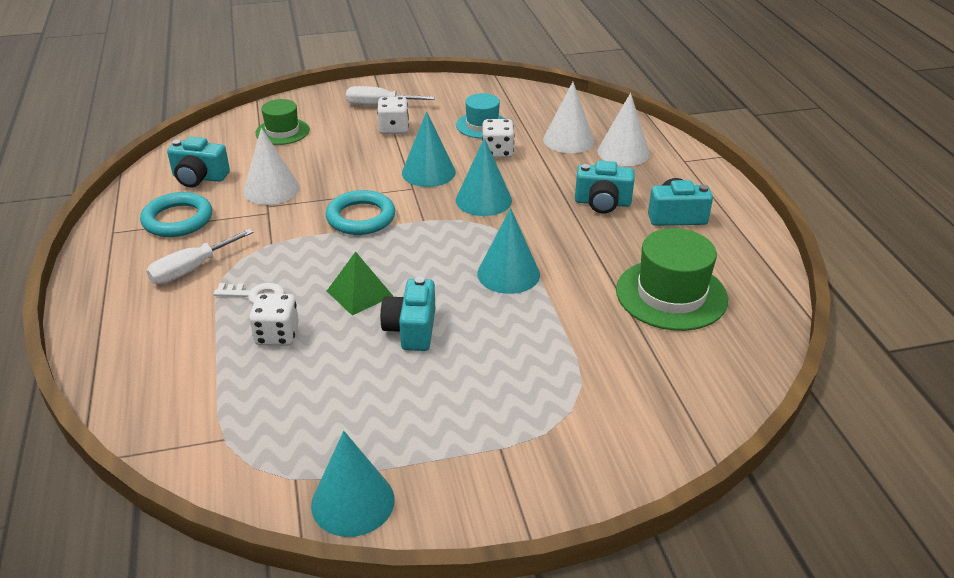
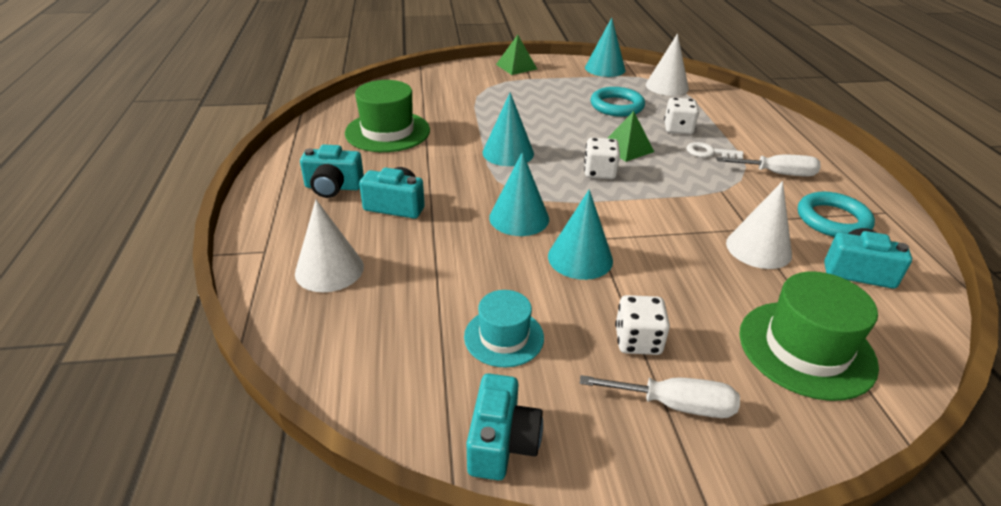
camera: 175 degrees left, 0 degrees up
white screwdriver [146,229,254,284] -> white screwdriver turned 45 degrees clockwise [716,155,821,177]
green hat [255,99,309,145] -> green hat [739,272,879,401], size x1.61
turquoise ring [326,190,395,235] -> turquoise ring moved to [591,87,645,117]
turquoise camera [380,277,435,351] -> turquoise camera moved to [467,373,543,480]
white dice [482,119,514,158] -> white dice moved to [584,138,620,179]
white cone [543,82,594,153] -> white cone moved to [646,33,689,96]
none -> green pyramid [496,35,537,75]

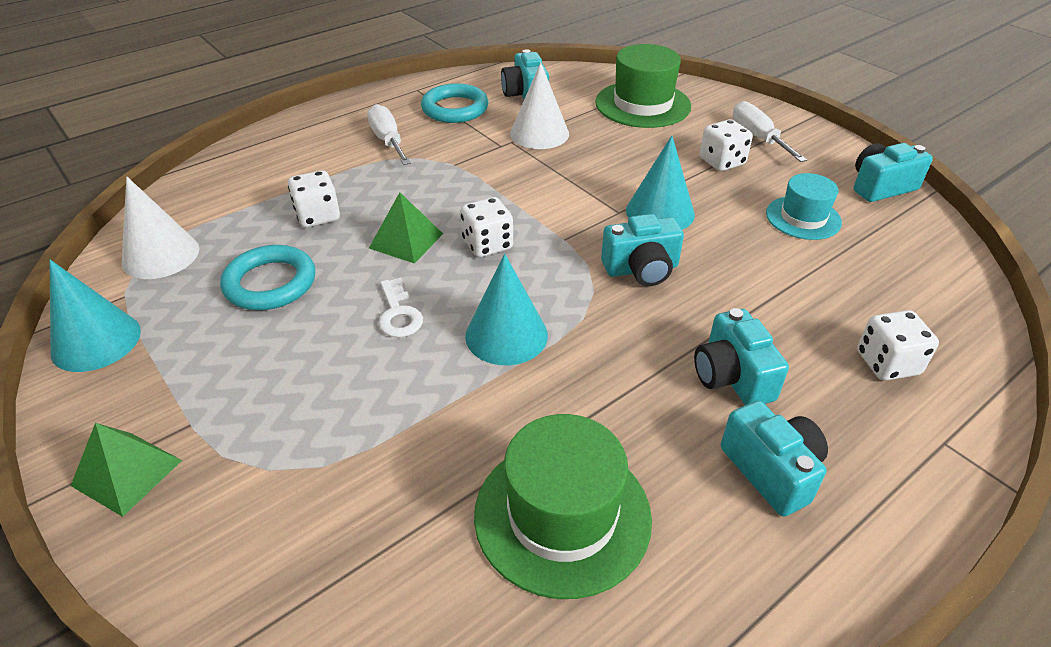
camera: 120 degrees left, 5 degrees up
white cone [295,199,364,292] -> white dice [857,310,939,381]
turquoise cone [489,152,549,236] -> turquoise camera [601,214,684,286]
white key [687,142,744,159] -> white key moved to [378,278,423,337]

